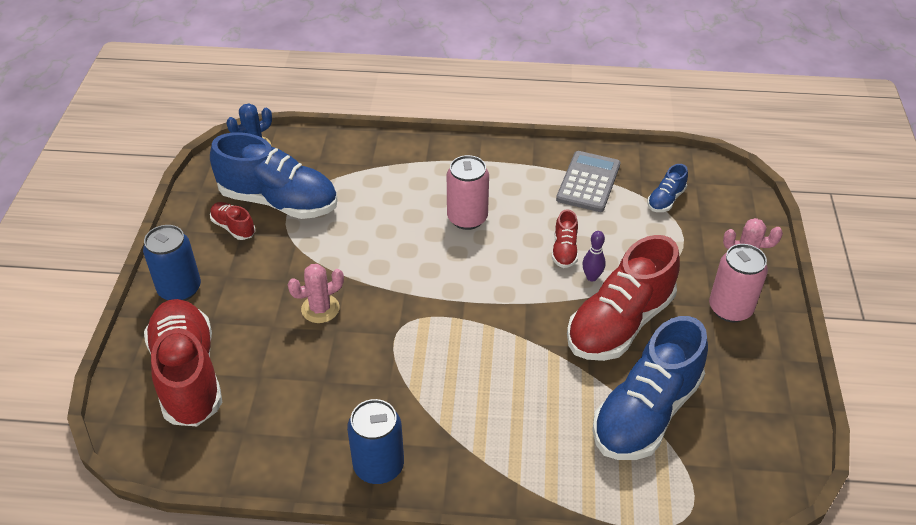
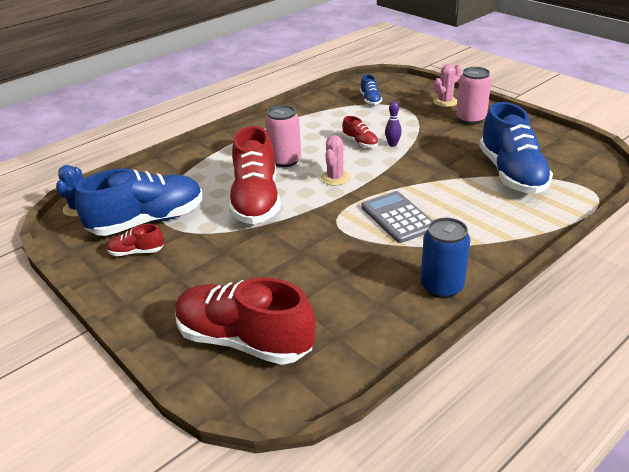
camera: 45 degrees left, 10 degrees down
blue can [143,225,201,301] -> none
pink cactus [288,264,344,323] -> pink cactus moved to [321,135,350,186]
grey calculator [556,151,621,212] -> grey calculator moved to [361,191,433,243]
red shoe [567,235,680,361] -> red shoe moved to [229,126,281,224]

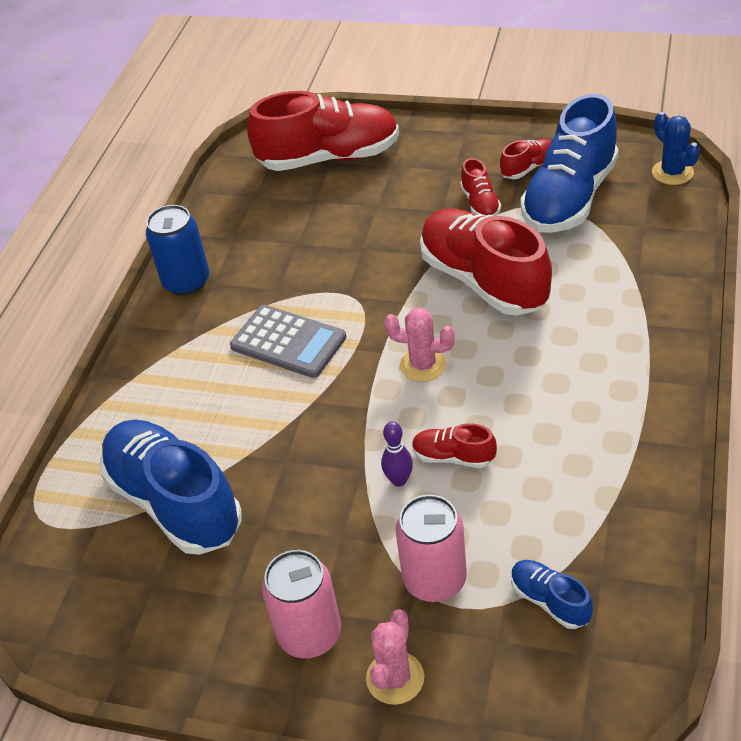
camera: 150 degrees right, 10 degrees up
pink can [265,105,301,167] -> pink can moved to [395,495,467,602]
pink cactus [321,135,350,186] -> pink cactus turned 60 degrees counterclockwise [384,307,455,382]
none -> red shoe [460,158,501,216]

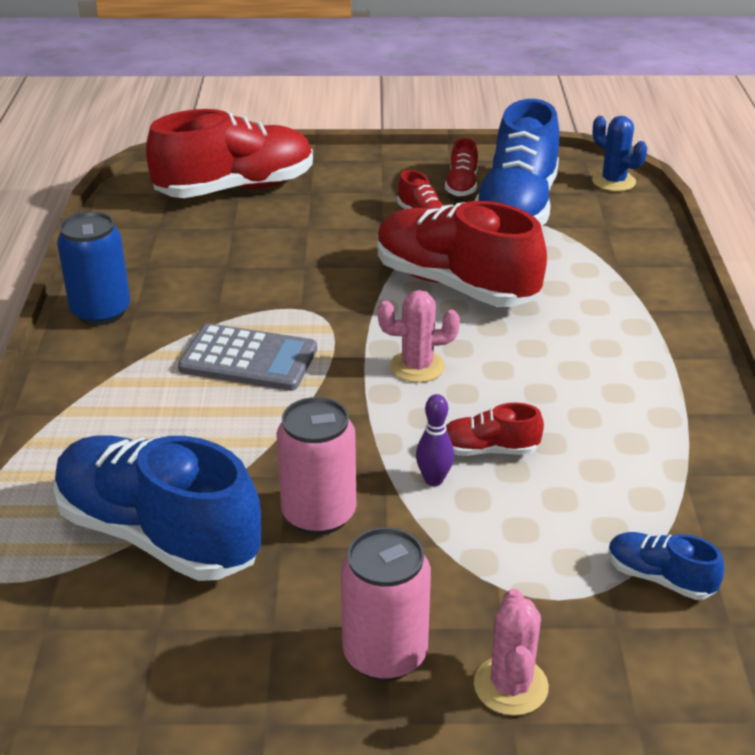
camera: 20 degrees left, 10 degrees down
pink can [395,495,467,602] -> pink can moved to [277,397,356,535]
red shoe [500,139,551,179] -> red shoe turned 150 degrees clockwise [445,138,478,196]

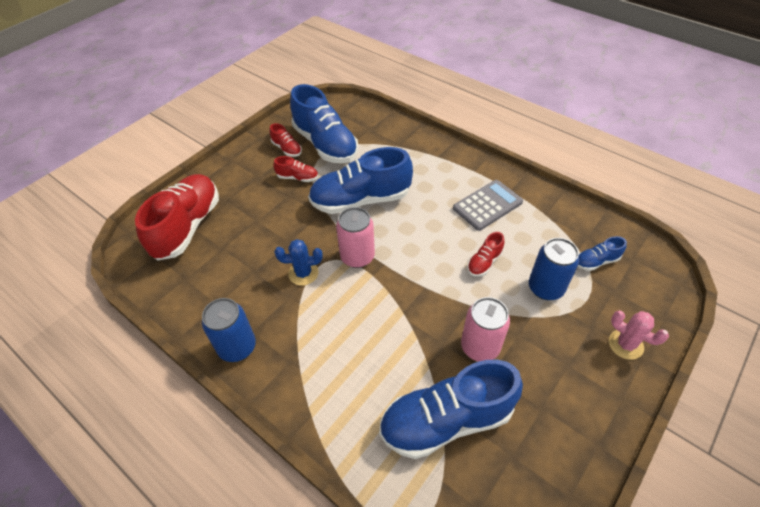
camera: 50 degrees left, 15 degrees up
grey calculator [178,324,317,391] -> grey calculator moved to [453,180,523,231]
pink can [341,527,431,681] -> pink can moved to [336,207,375,268]
red shoe [378,201,547,307] -> blue shoe [308,147,413,214]
pink cactus [378,290,460,383] -> none
purple bowling pin [416,394,454,486] -> none
blue cactus [592,116,647,192] -> blue cactus moved to [275,239,323,286]
none -> blue can [529,238,579,300]

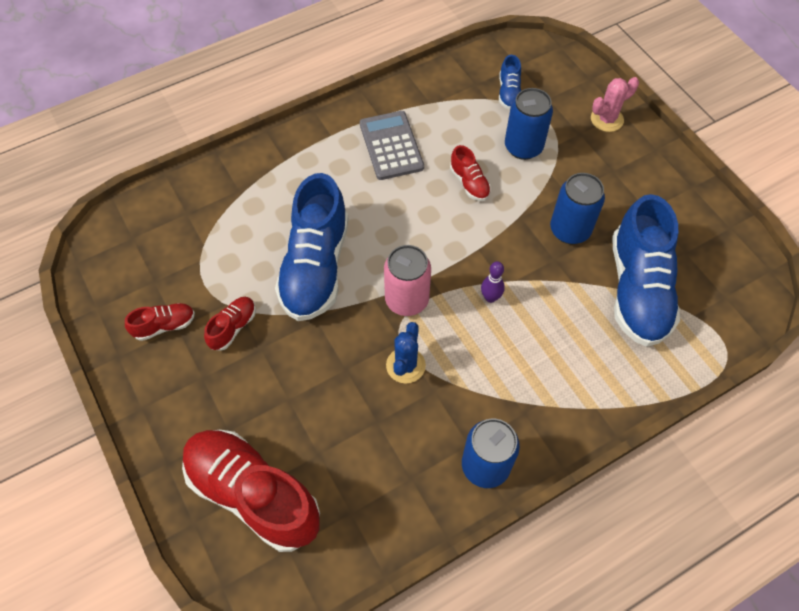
camera: 70 degrees left, 10 degrees up
blue shoe [290,84,358,163] -> none
pink can [461,297,510,362] -> blue can [550,173,605,244]
none -> purple bowling pin [481,261,505,303]

